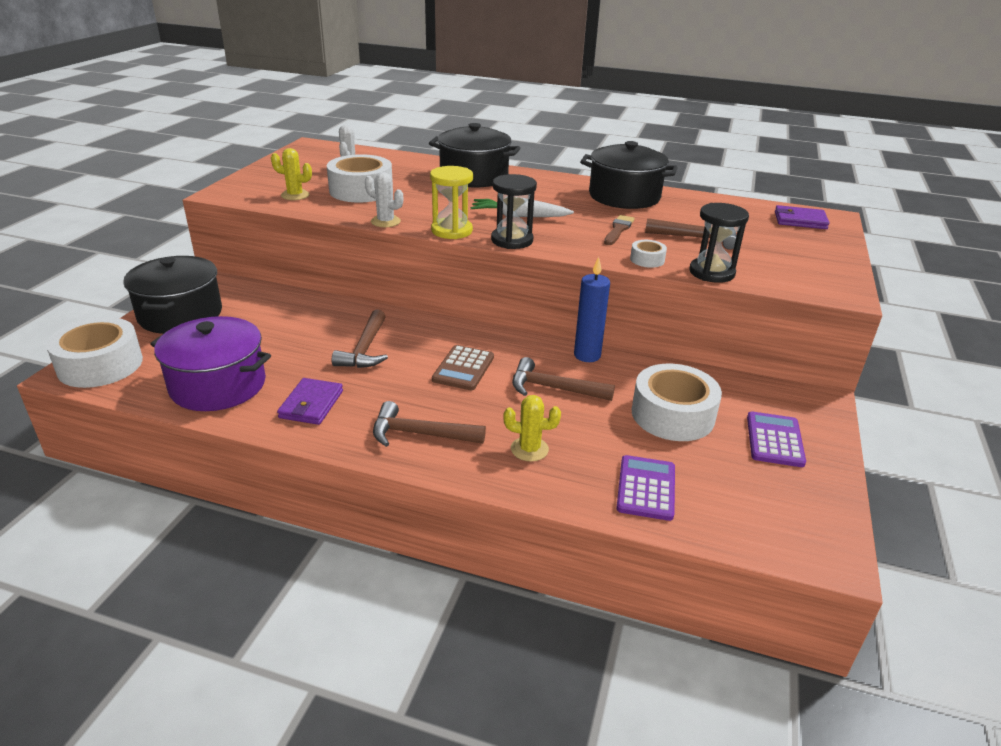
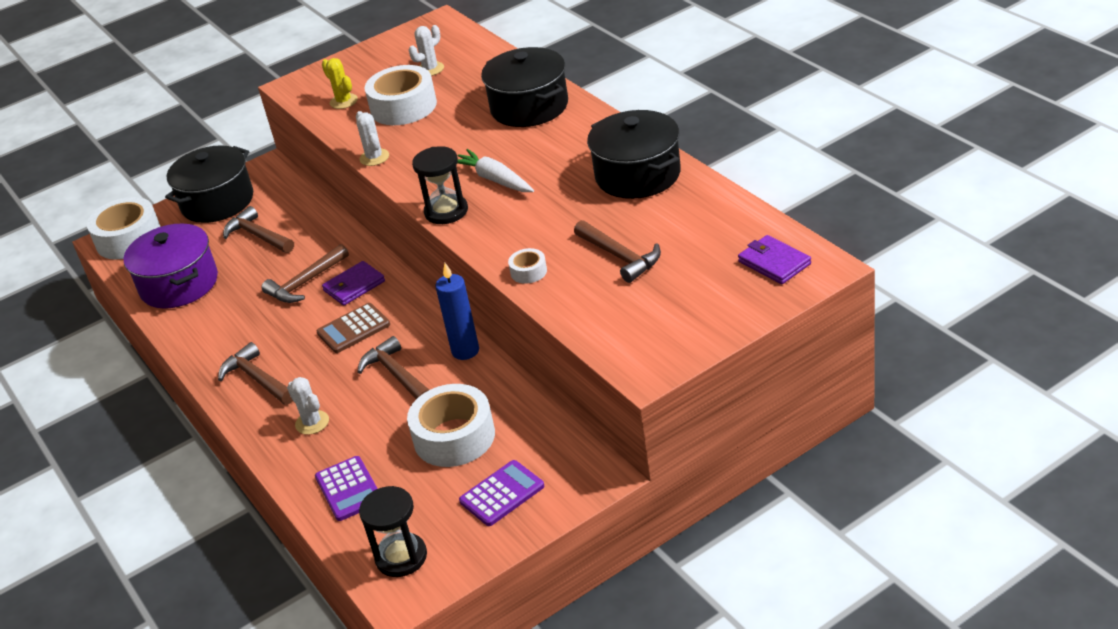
camera: 45 degrees right, 5 degrees up
purple wallet [277,378,343,425] -> purple wallet moved to [322,261,385,306]
yellow hourglass [430,166,473,239] -> none
yellow cactus [503,395,561,462] -> white cactus [287,377,329,435]
brown brush [604,215,635,245] -> none
purple calculator [616,455,675,521] -> purple calculator turned 105 degrees clockwise [315,456,378,521]
black hourglass [689,203,749,283] -> black hourglass moved to [359,486,427,577]
none -> brown hammer [223,206,294,253]

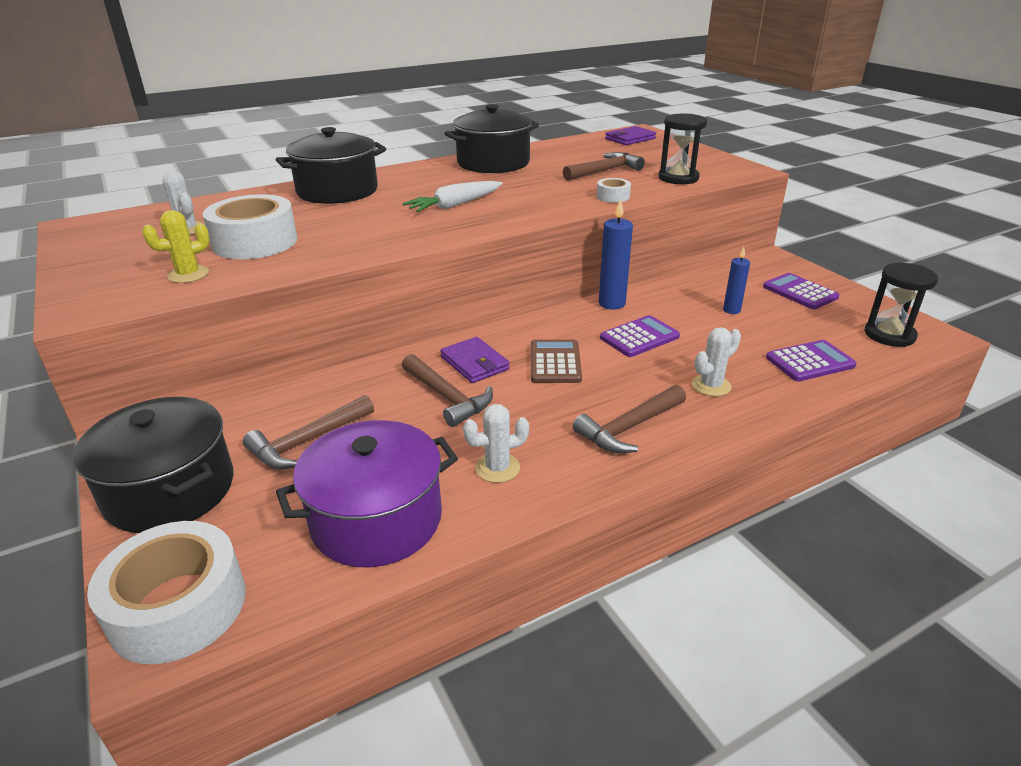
camera: 90 degrees left, 5 degrees down
brown calculator [317,303,390,353] -> brown calculator turned 150 degrees counterclockwise [531,340,582,383]
white cactus [356,111,389,166] -> white cactus moved to [463,404,529,483]
brown hammer [357,336,429,399] -> purple calculator [600,315,680,357]
white tape [407,384,495,467] -> blue candle [723,247,750,314]
black hourglass [412,146,468,224] -> black hourglass moved to [658,114,707,184]

